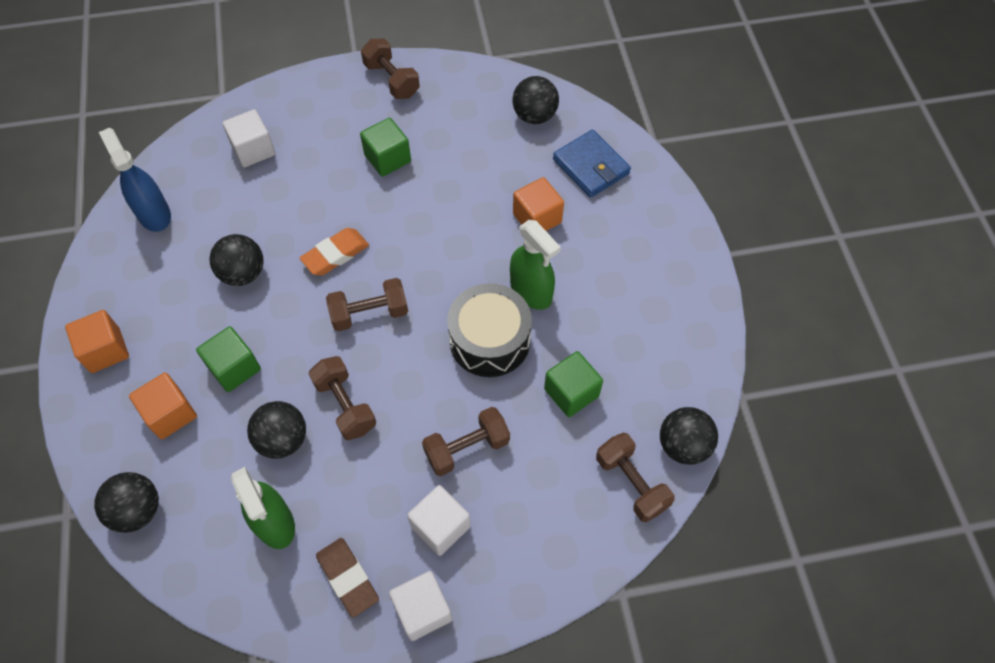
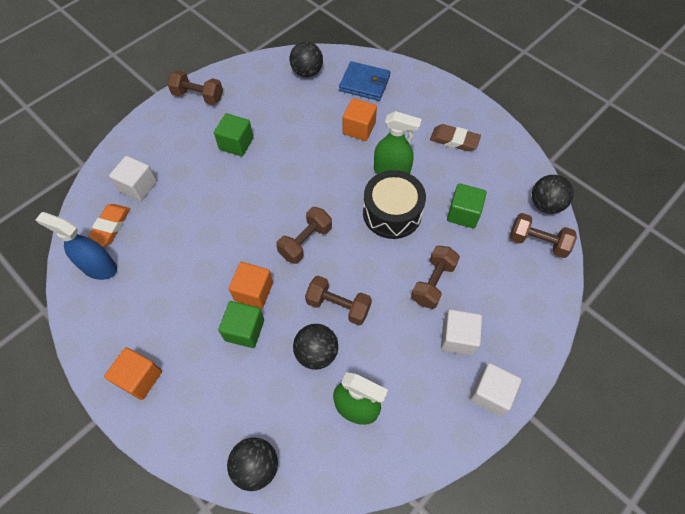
camera: 35 degrees left, 0 degrees up
orange cube [129,372,197,439] -> orange cube moved to [229,262,273,309]
black ball [210,234,263,286] -> none
orange eraser [300,228,369,276] -> orange eraser moved to [88,204,130,246]
brown eraser [316,538,379,618] -> brown eraser moved to [430,124,481,151]

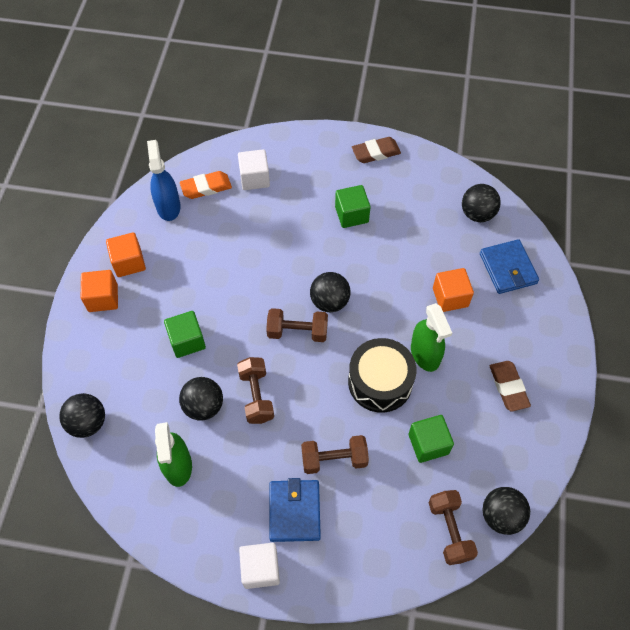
camera: 55 degrees right, 0 degrees up
brown dumbbell [167,70,223,105] -> brown eraser [352,137,401,163]
orange cube [229,262,273,309] -> orange cube moved to [106,232,146,277]
white cube [441,309,482,355] -> blue wallet [269,478,321,542]
none -> black ball [310,272,350,313]

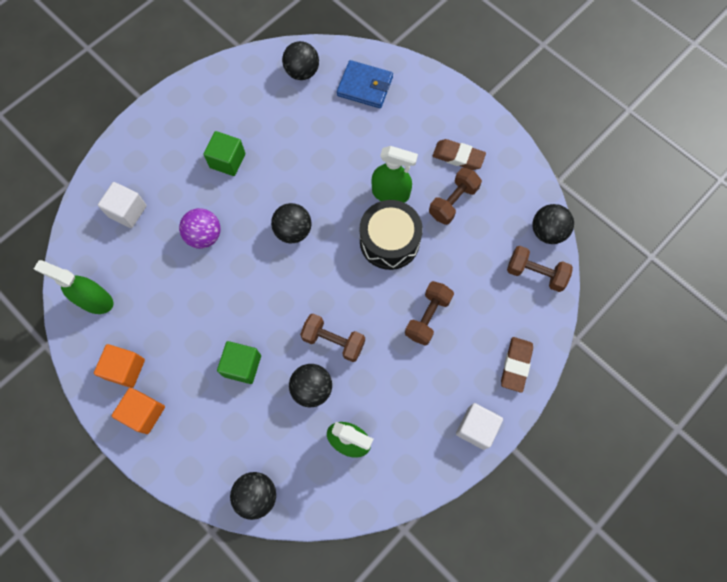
camera: 55 degrees left, 10 degrees up
blue spray bottle [147,140,181,221] -> green spray bottle [34,260,113,314]
orange eraser [180,171,232,199] -> none
brown dumbbell [266,308,328,342] -> brown dumbbell moved to [429,168,482,225]
blue wallet [269,478,321,542] -> none
brown eraser [352,137,401,163] -> brown eraser moved to [501,337,533,393]
green cube [409,415,454,463] -> none
orange cube [433,268,474,312] -> none
none -> purple ball [179,208,221,249]

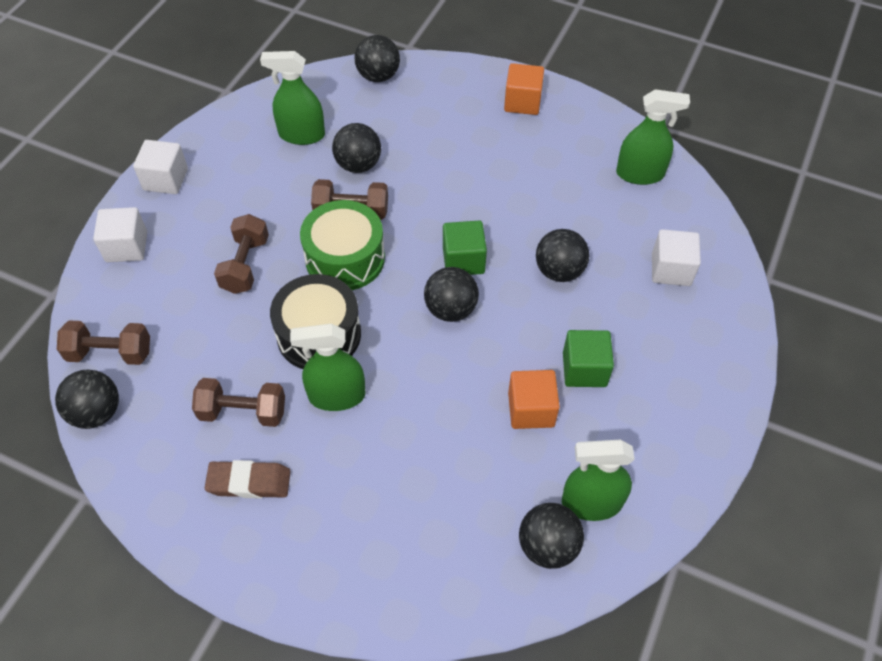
camera: 160 degrees right, 15 degrees down
orange cube [94,344,145,388] -> orange cube moved to [508,370,560,429]
purple ball [179,208,221,249] -> black ball [536,229,589,282]
green cube [217,341,261,384] -> green cube moved to [443,220,487,275]
blue wallet [337,60,393,108] -> none
brown dumbbell [429,168,482,225] -> brown dumbbell turned 75 degrees clockwise [192,378,285,427]
brown eraser [501,337,533,393] -> white cube [93,207,147,262]
none -> green drum [300,200,385,290]
none -> green spray bottle [562,440,635,521]

